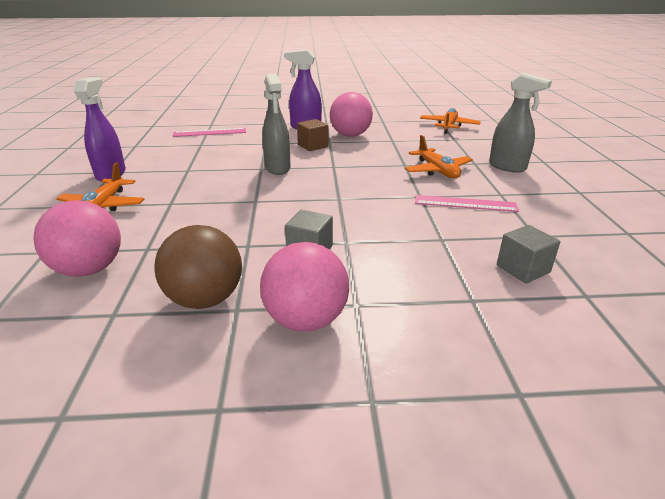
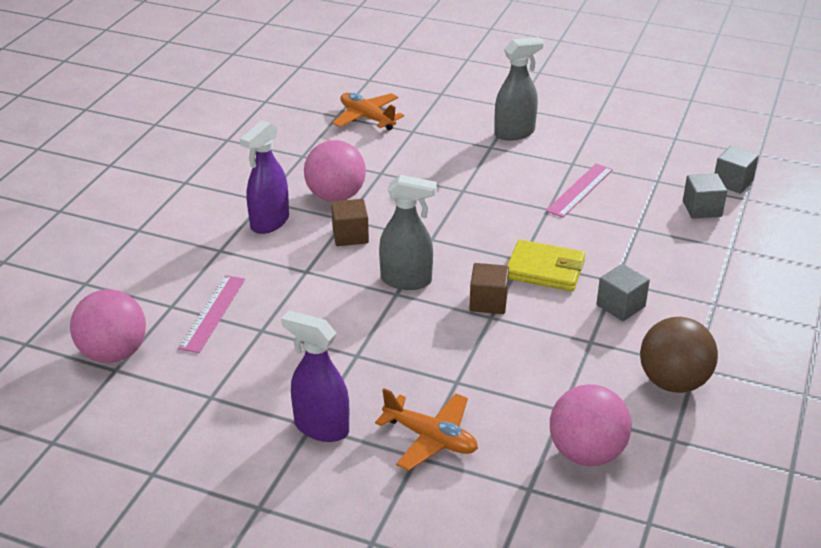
camera: 65 degrees left, 5 degrees up
pink ball [260,242,349,331] -> pink ball moved to [70,289,146,363]
orange plane [405,135,473,178] -> none
none -> brown cube [469,263,509,314]
none -> yellow wallet [507,240,585,291]
none -> grey cube [714,146,759,194]

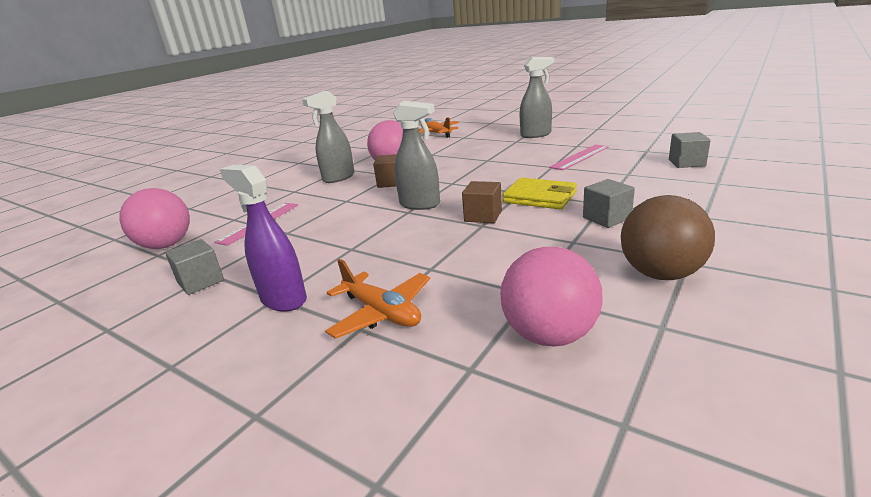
camera: 15 degrees right, 10 degrees down
purple spray bottle [240,120,289,234] -> grey spray bottle [302,91,354,183]
grey cube [714,146,759,194] -> grey cube moved to [165,239,224,295]

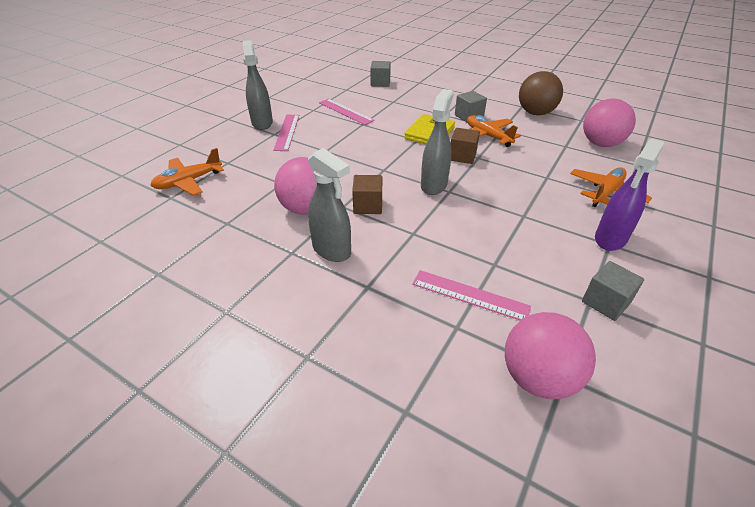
camera: 95 degrees left, 15 degrees up
none -> pink ruler [273,115,299,151]
none -> orange plane [467,115,521,147]

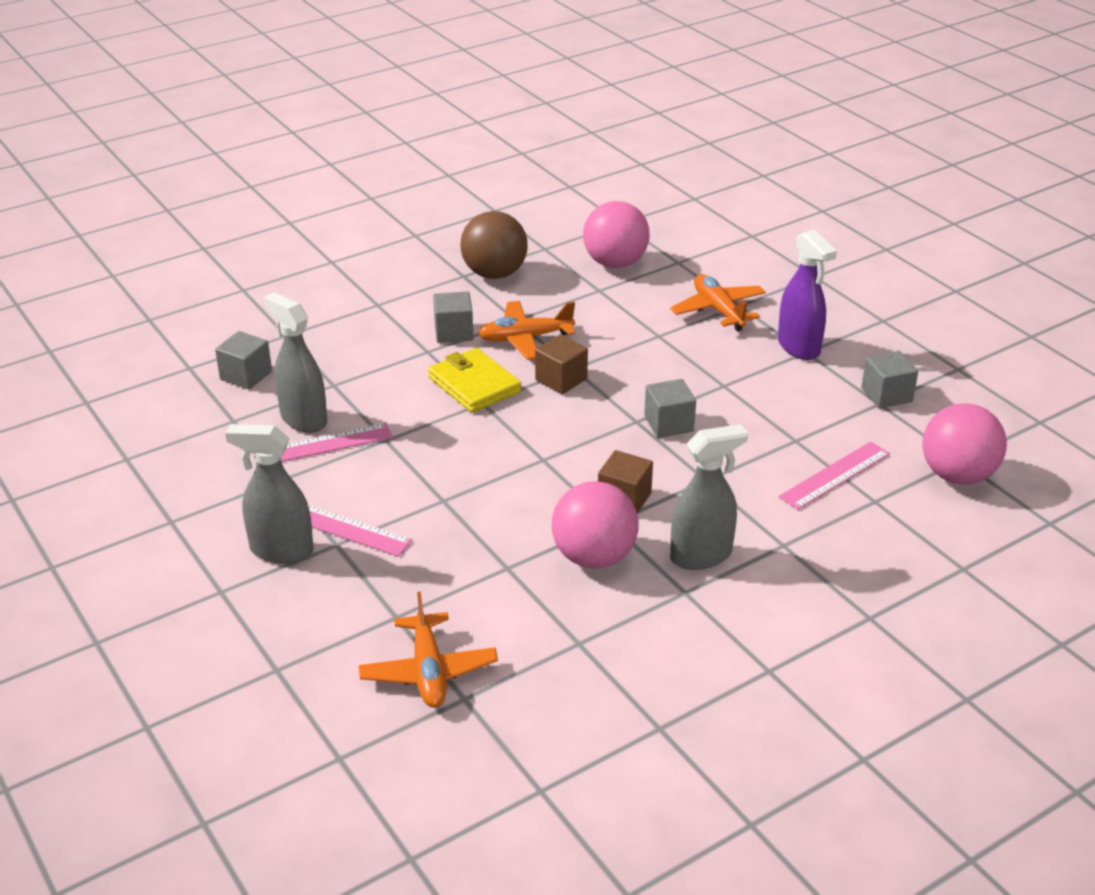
camera: 65 degrees left, 5 degrees down
grey spray bottle [421,89,454,195] -> grey spray bottle moved to [263,292,327,433]
none -> grey cube [644,379,696,438]

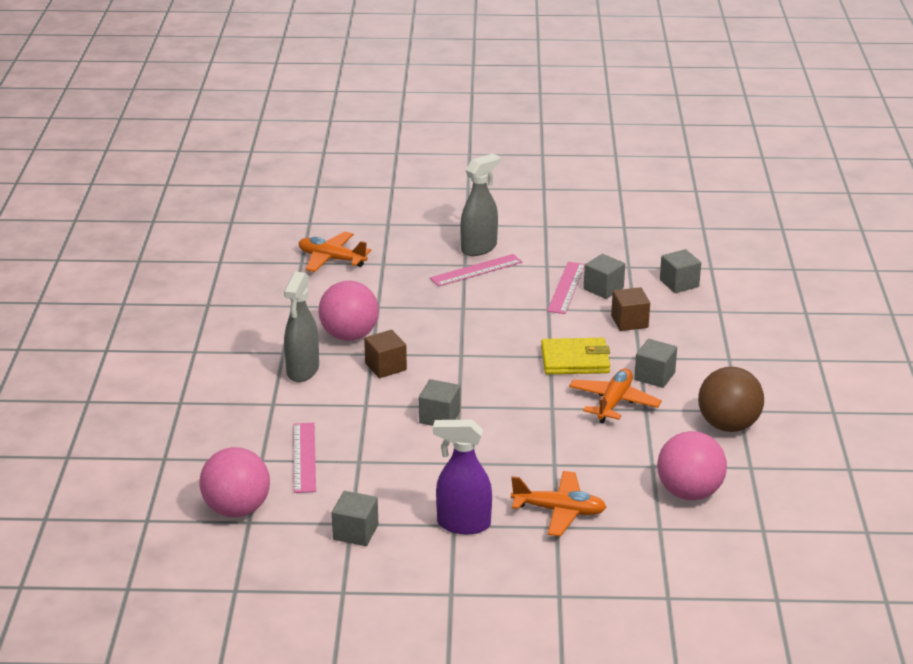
camera: 125 degrees right, 5 degrees down
grey spray bottle [263,292,327,433] -> grey cube [584,254,625,299]
brown cube [535,334,588,394] -> brown cube moved to [611,287,650,331]

